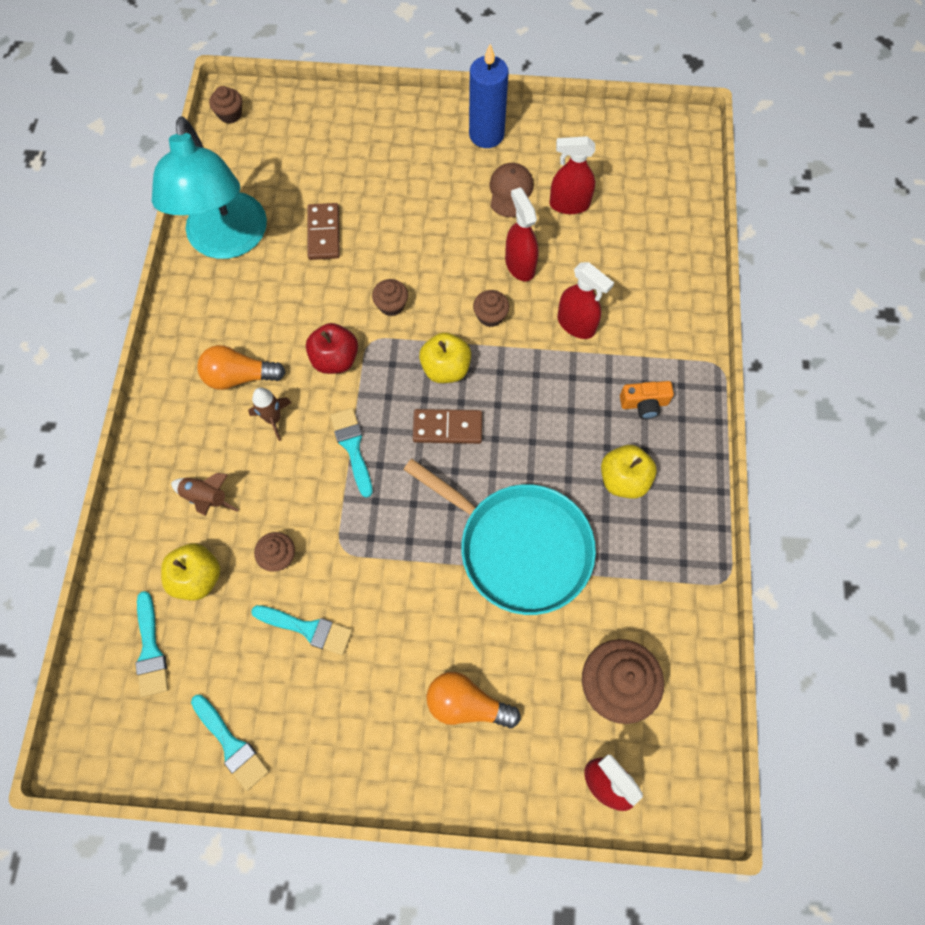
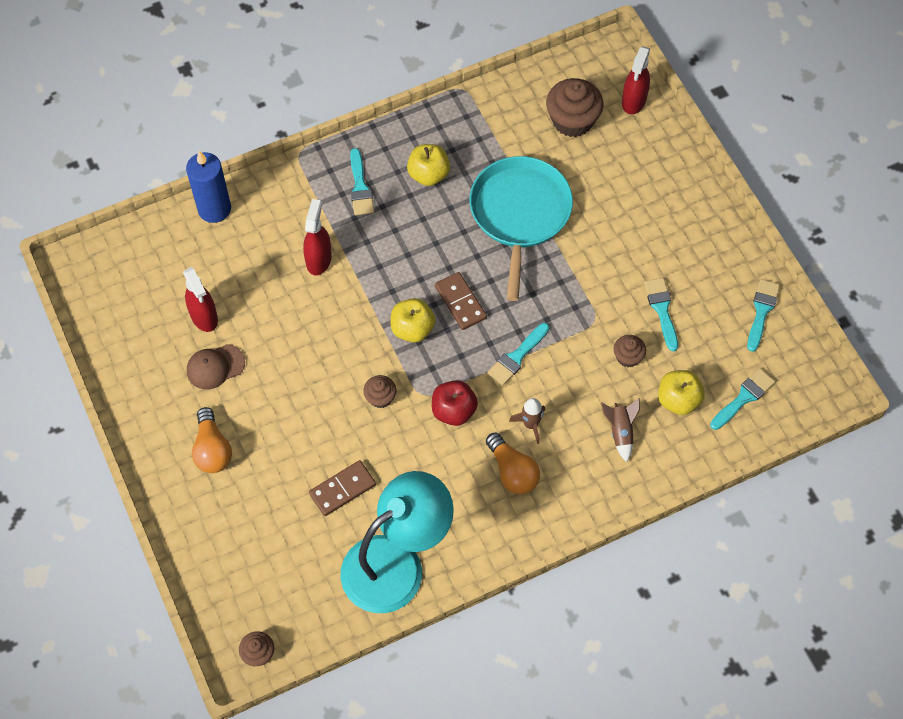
camera: 120 degrees left, 5 degrees down
orange light bulb [427,672,521,729] -> orange light bulb moved to [192,407,232,473]
blue candle [469,44,509,148] -> blue candle moved to [186,151,231,223]
brown cupcake [473,290,509,327] -> none
red spray bottle [505,187,538,281] -> none
orange camera [620,381,674,419] -> turquoise brush [350,148,374,215]

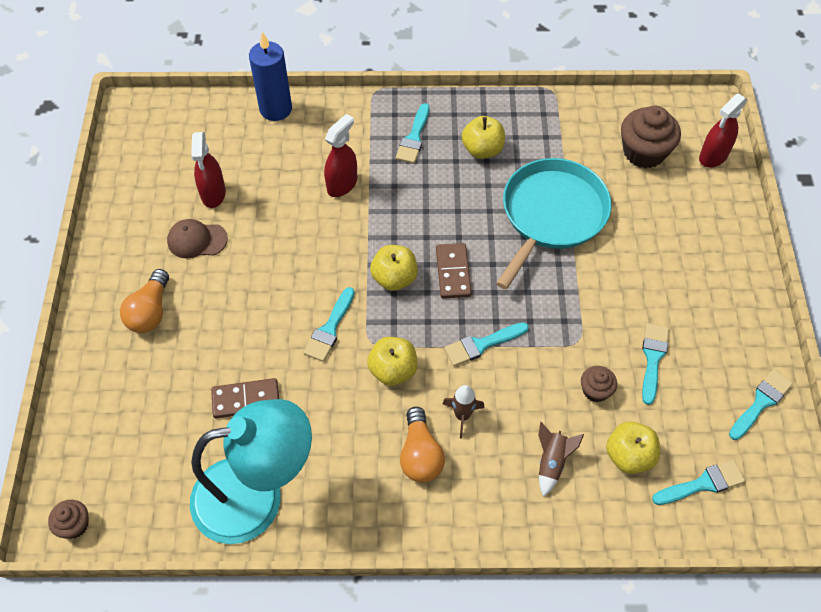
camera: 25 degrees right, 5 degrees down
brown cupcake [363,375,396,408] -> turquoise brush [304,287,355,362]
red apple [432,380,478,426] -> yellow apple [367,337,418,386]

